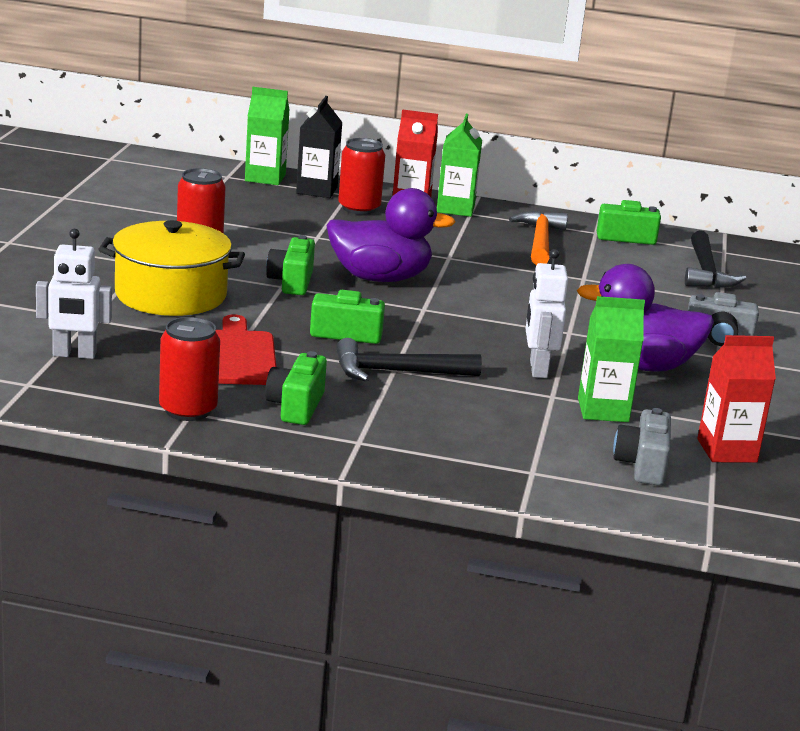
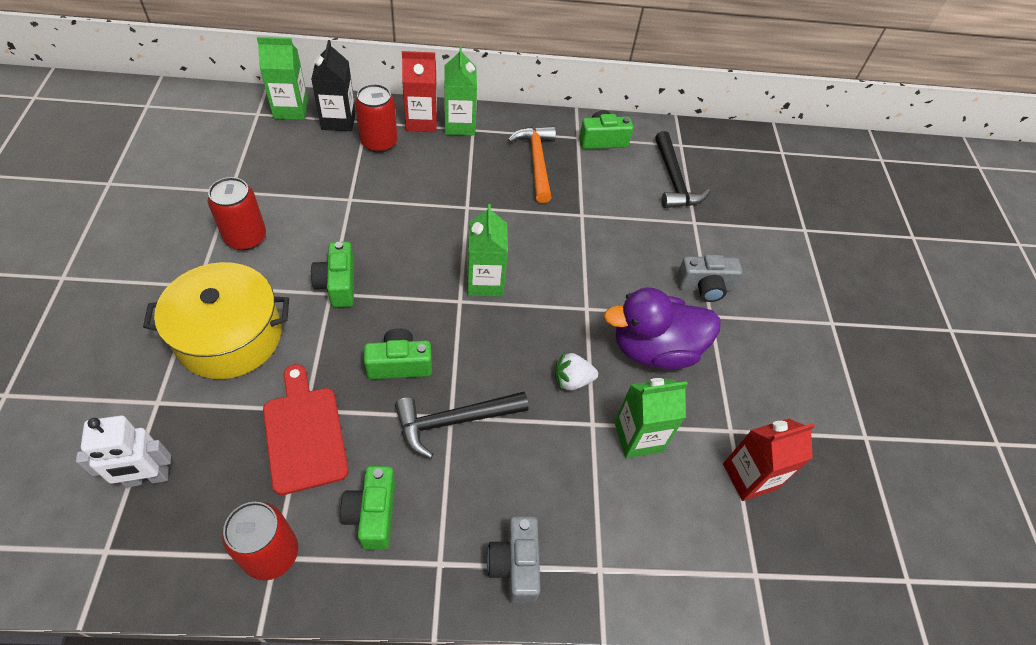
camera: 15 degrees left, 30 degrees up
purple duck [326,188,456,282] -> none
white robot [525,249,568,378] -> white strawberry [555,352,598,390]
grey camera [613,408,671,486] -> grey camera moved to [487,516,541,603]
none -> green carton [467,204,508,297]

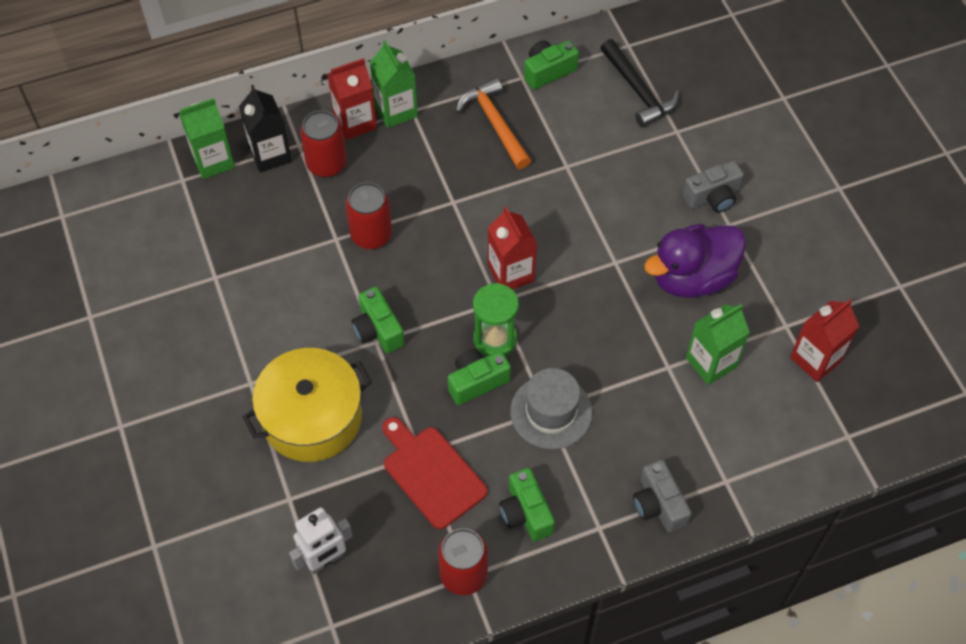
camera: 15 degrees left, 5 degrees up
red can [208,177,266,250] -> red can moved to [346,182,392,249]
black hammer [395,392,529,459] -> grey hat [510,368,592,449]
green carton [467,204,508,297] -> red carton [488,207,537,290]
white strawberry [555,352,598,390] -> none
none -> green hourglass [473,283,519,356]

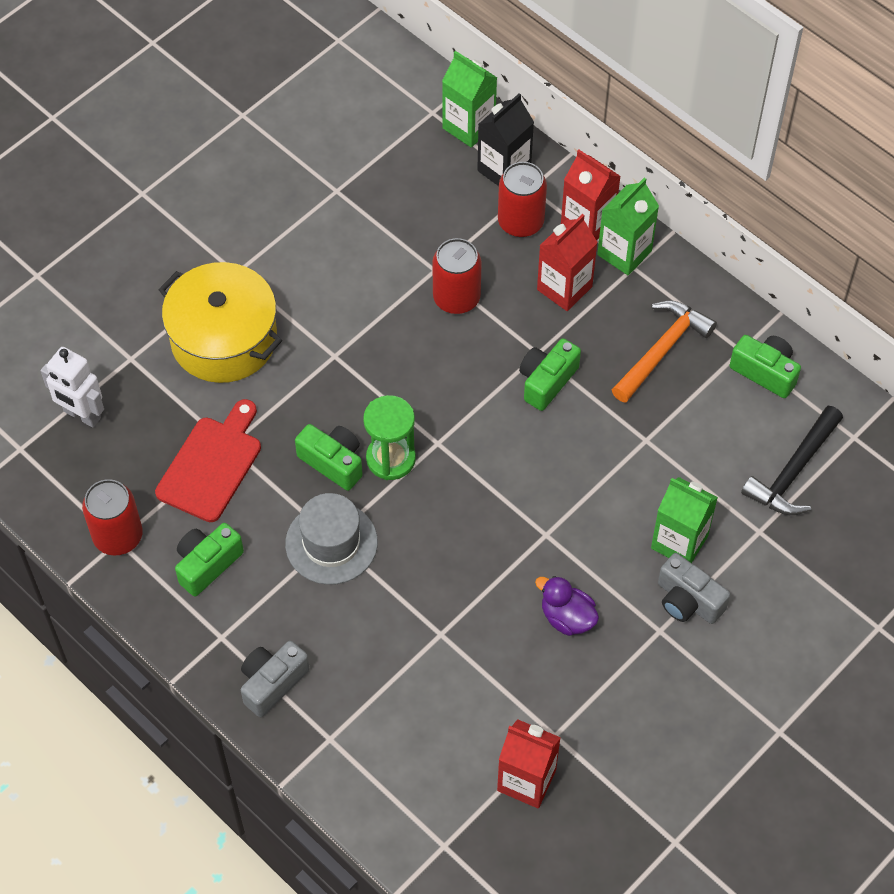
camera: 65 degrees right, 0 degrees up
green camera [351,287,405,353] -> green camera moved to [519,338,581,411]
red carton [488,207,537,290] -> red carton moved to [537,214,598,311]
purple duck [644,224,746,298] -> purple duck [535,576,599,636], size x0.54
green carton [686,304,750,385] -> green carton moved to [651,477,718,563]

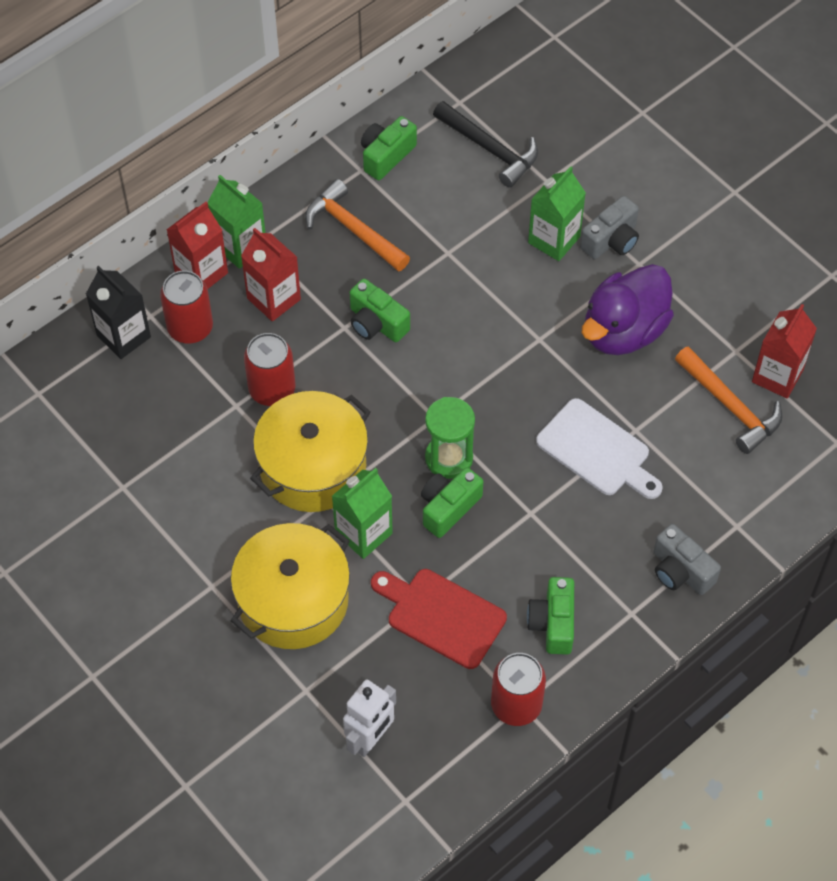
camera: 85 degrees left, 0 degrees up
green camera [175,523,244,596] -> green camera turned 45 degrees clockwise [527,577,574,655]
grey hat [285,493,378,585] -> none
green carton [442,51,497,148] -> green carton moved to [332,468,393,559]
purple duck [535,576,599,636] -> purple duck [582,264,674,355], size x1.87
none -> yellow pot [250,391,371,512]
none -> white cutting board [536,398,662,499]
none -> orange hammer [675,346,782,454]

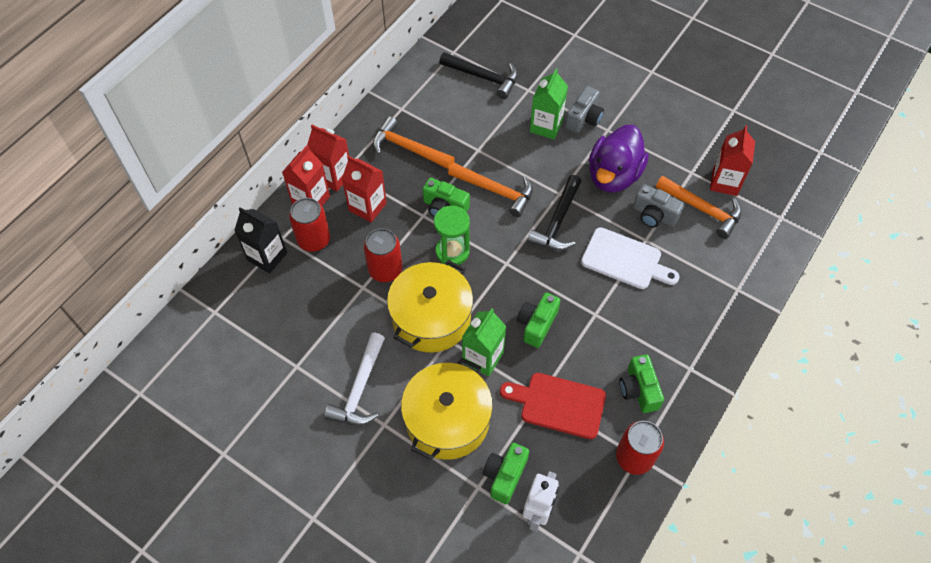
camera: 15 degrees left, 0 degrees up
green carton [207,175,265,269] -> red carton [307,125,349,191]
green camera [361,116,417,180] -> green camera moved to [483,443,529,504]
green hourglass [425,397,475,479] -> green hourglass moved to [434,206,470,266]
grey camera [654,524,721,595] -> grey camera moved to [633,184,684,228]
none -> white hammer [324,333,385,426]
none -> orange hammer [448,162,533,217]
none -> black hammer [527,175,582,250]

